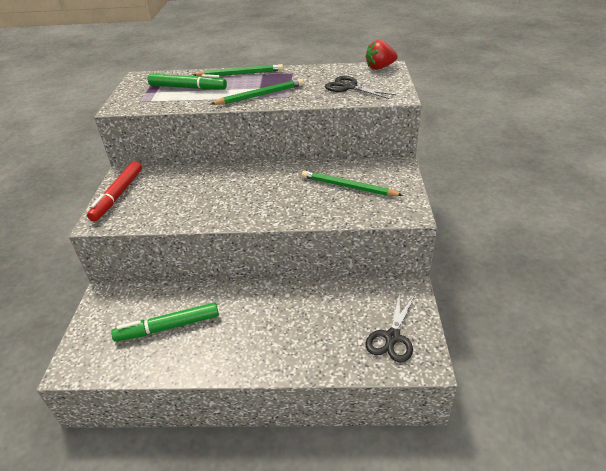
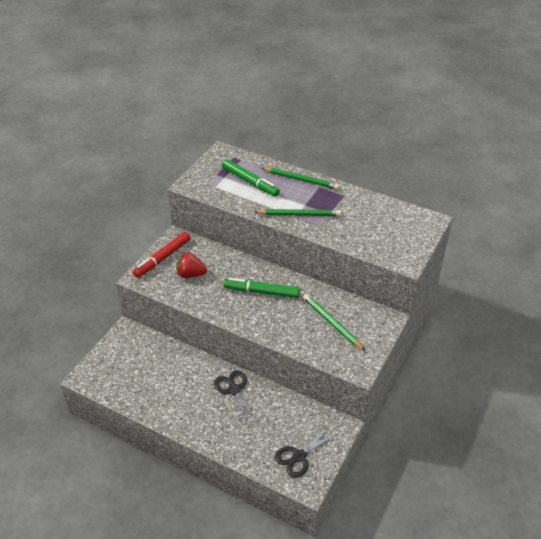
camera: 25 degrees right, 5 degrees up
green marker [111,302,219,341] -> green marker moved to [224,278,300,298]
black scissors [325,76,396,99] -> black scissors moved to [214,370,259,424]
red strawberry [365,40,398,70] -> red strawberry moved to [176,252,207,278]

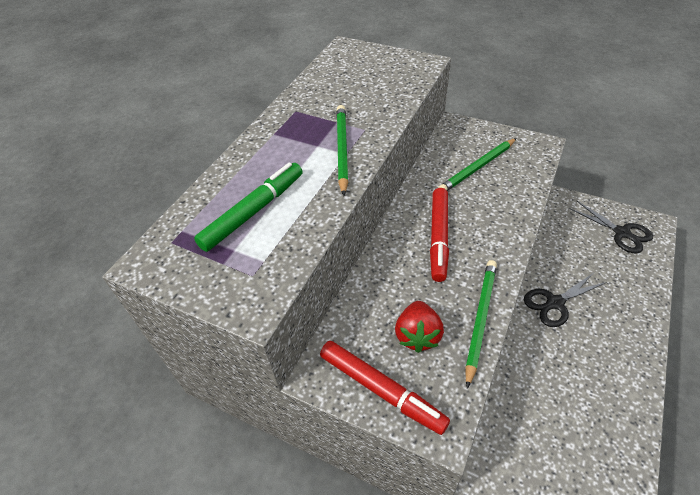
camera: 90 degrees left, 5 degrees up
green marker [224,278,300,298] -> red marker [430,188,449,282]
green pencil [262,168,339,190] -> green pencil moved to [465,260,497,389]

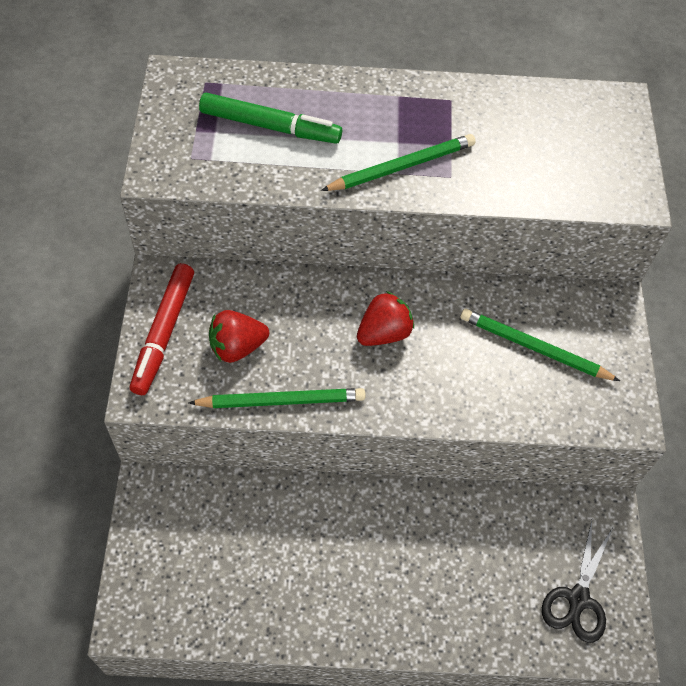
camera: 60 degrees right, 10 degrees up
red marker [430,188,449,282] -> red strawberry [357,291,414,346]
black scissors [524,272,607,327] -> none

